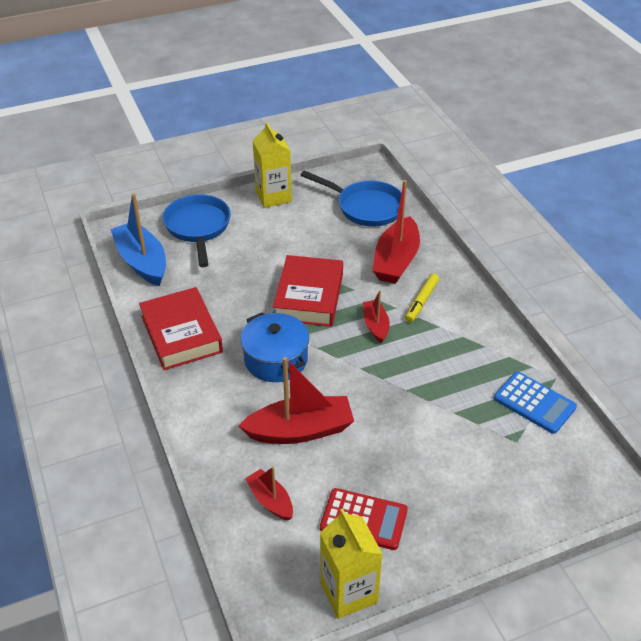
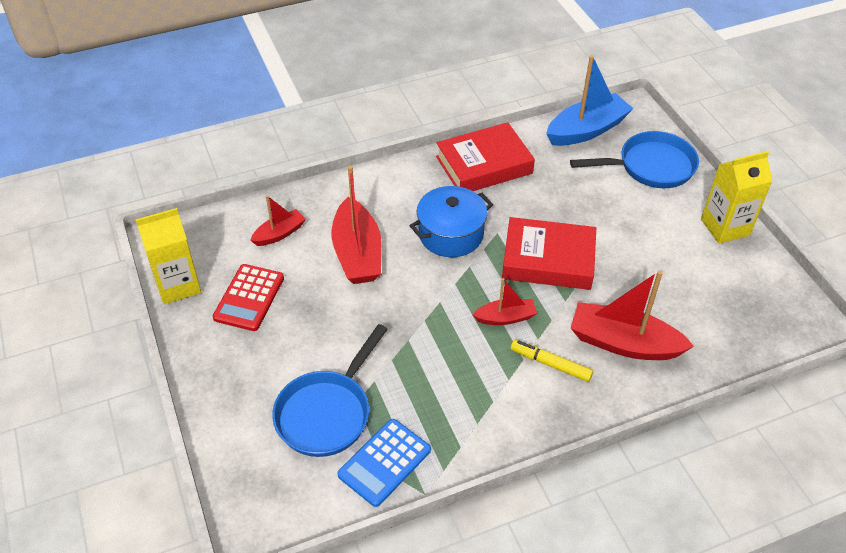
camera: 90 degrees right, 5 degrees up
blue pan [301,170,402,227] -> blue pan moved to [272,324,388,457]

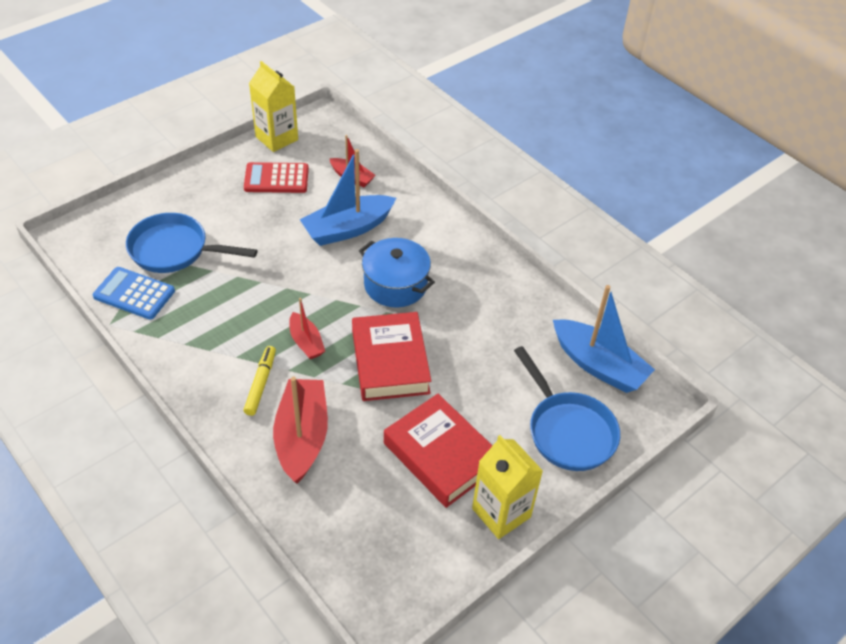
camera: 70 degrees right, 0 degrees up
red boat [331,166,382,284] -> blue boat [300,149,396,246]
red book [436,122,535,191] -> red book moved to [384,394,492,508]

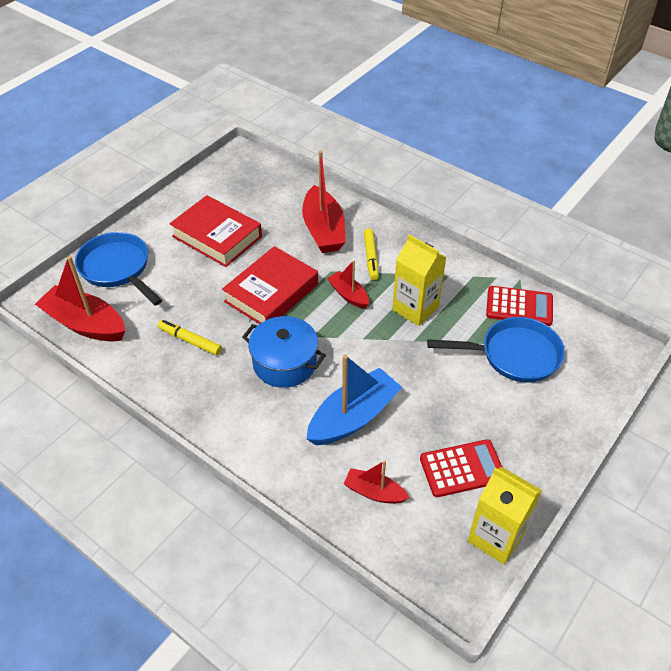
camera: 170 degrees right, 0 degrees up
blue calculator [93,267,175,320] -> red calculator [486,286,553,326]
red book [352,312,431,401] -> red book turned 60 degrees clockwise [222,246,318,324]
yellow carton [472,435,543,539] -> yellow carton moved to [392,234,447,326]
blue boat [553,285,655,393] -> red boat [35,256,125,342]
none -> yellow marker [158,320,222,356]

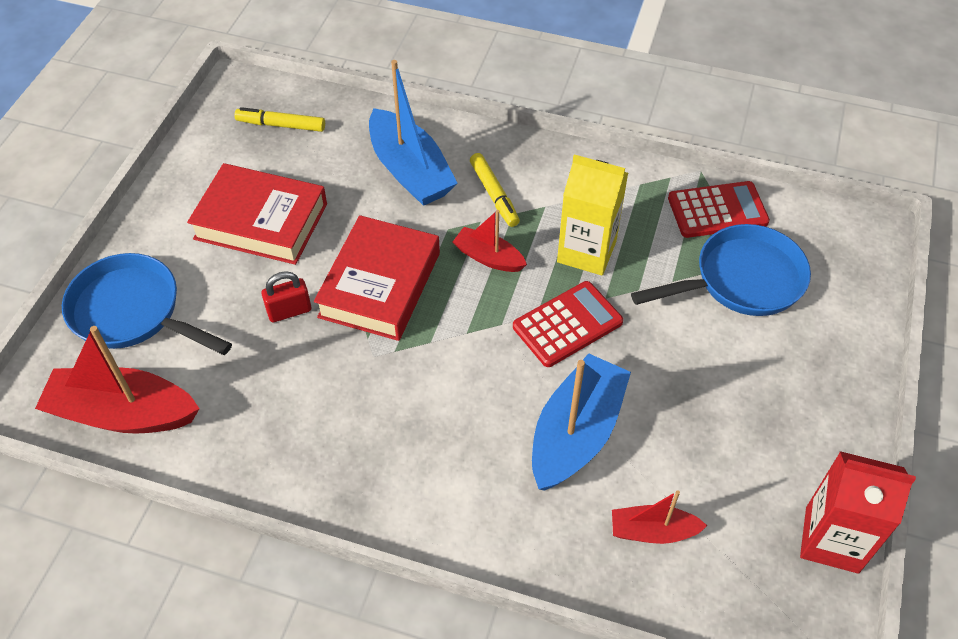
camera: 20 degrees left, 5 degrees up
yellow marker [158,320,222,356] -> yellow marker moved to [235,107,325,132]
blue pot [242,316,326,388] -> none
red boat [302,151,346,253] -> blue boat [369,60,457,206]
red calculator [420,439,502,497] -> red calculator moved to [513,281,623,367]
yellow carton [468,466,542,565] -> red carton [800,451,916,574]
none -> red padlock [261,271,311,322]

